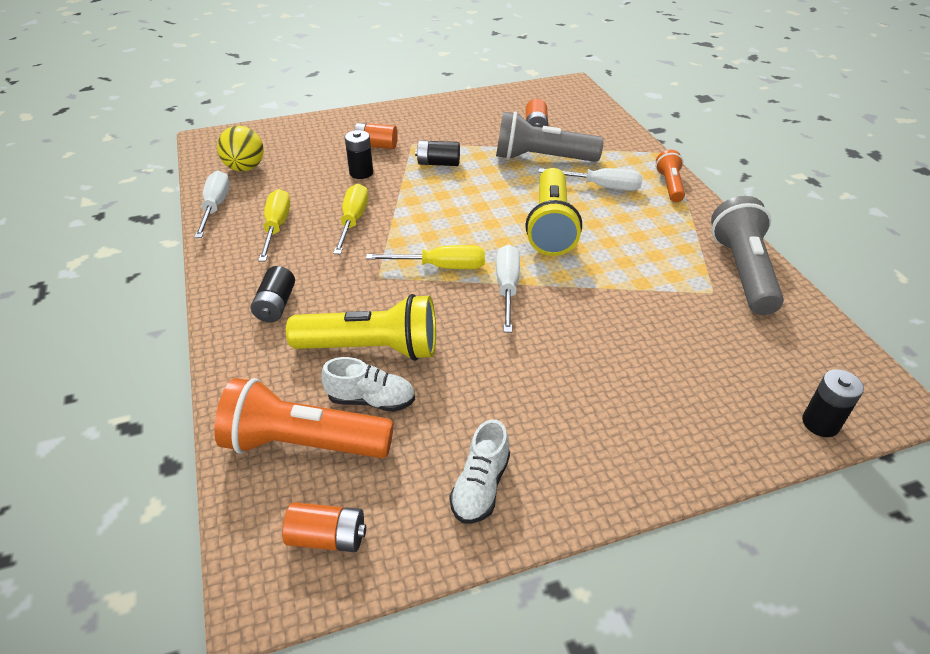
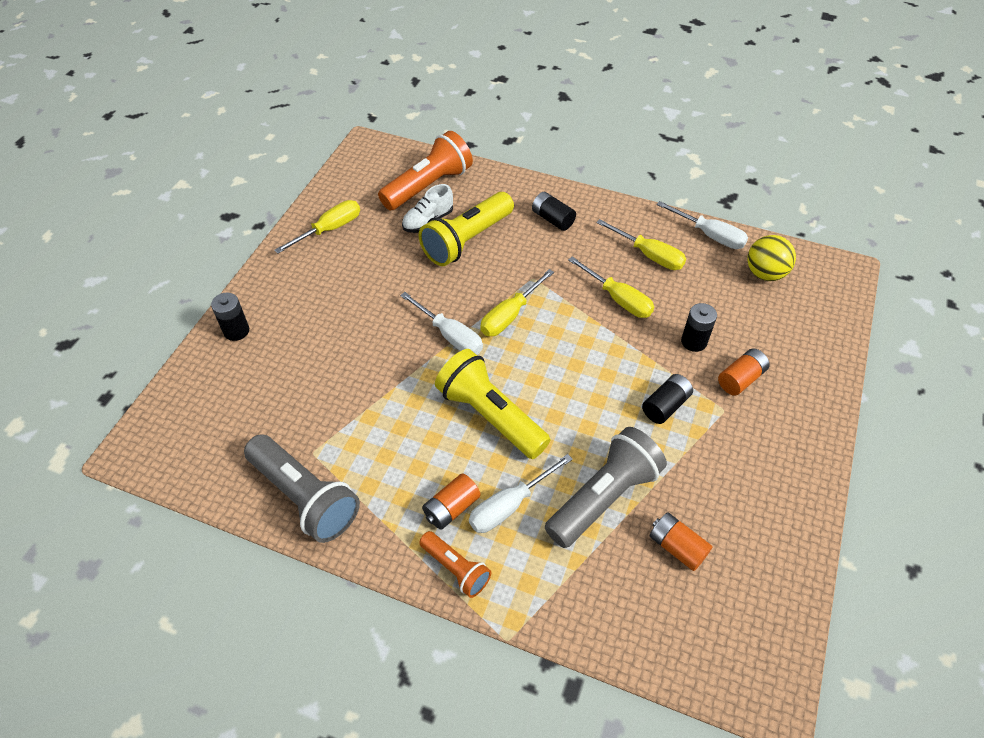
camera: 130 degrees right, 10 degrees up
orange battery [282,502,366,552] -> orange battery moved to [422,473,481,530]
white shoe [449,419,510,524] -> yellow screwdriver [274,200,360,254]
black battery [802,369,864,437] -> black battery moved to [211,293,249,341]

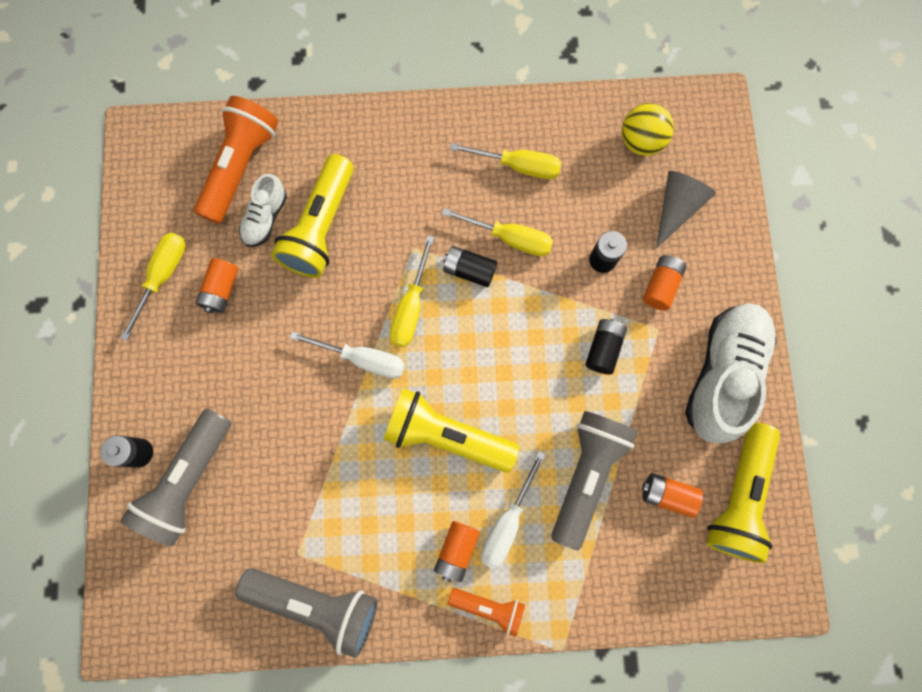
camera: 25 degrees left, 25 degrees up
black battery [532,192,576,231] -> black battery moved to [443,246,497,287]
white screwdriver [657,201,748,249] -> none
none -> grey flashlight [120,409,231,546]
none -> orange battery [195,258,238,313]
none -> grey cone [656,171,716,248]
none -> white shoe [685,304,777,443]
none -> yellow flashlight [706,423,780,563]

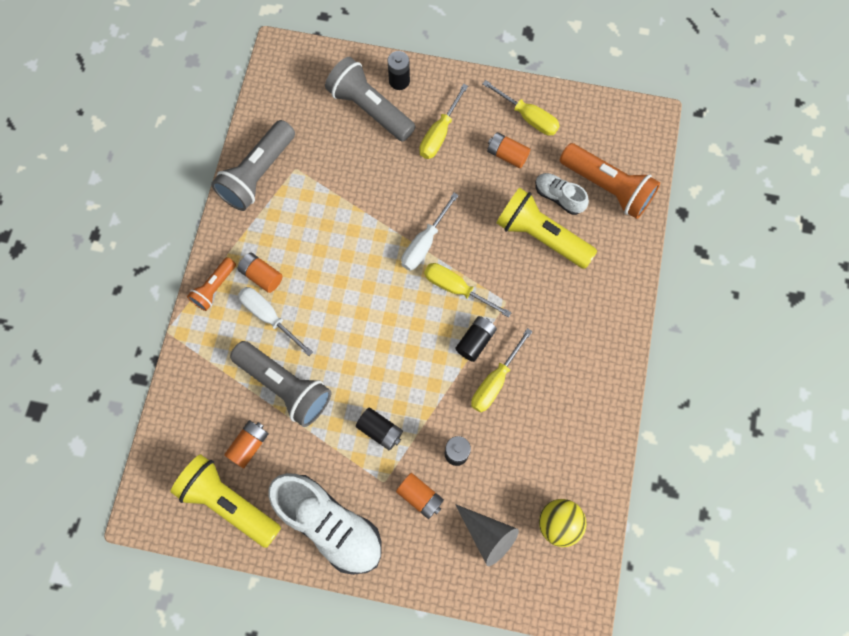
camera: 105 degrees right, 5 degrees down
yellow flashlight [383,388,519,473] -> none
yellow screwdriver [450,143,561,179] -> yellow screwdriver moved to [419,84,468,159]

